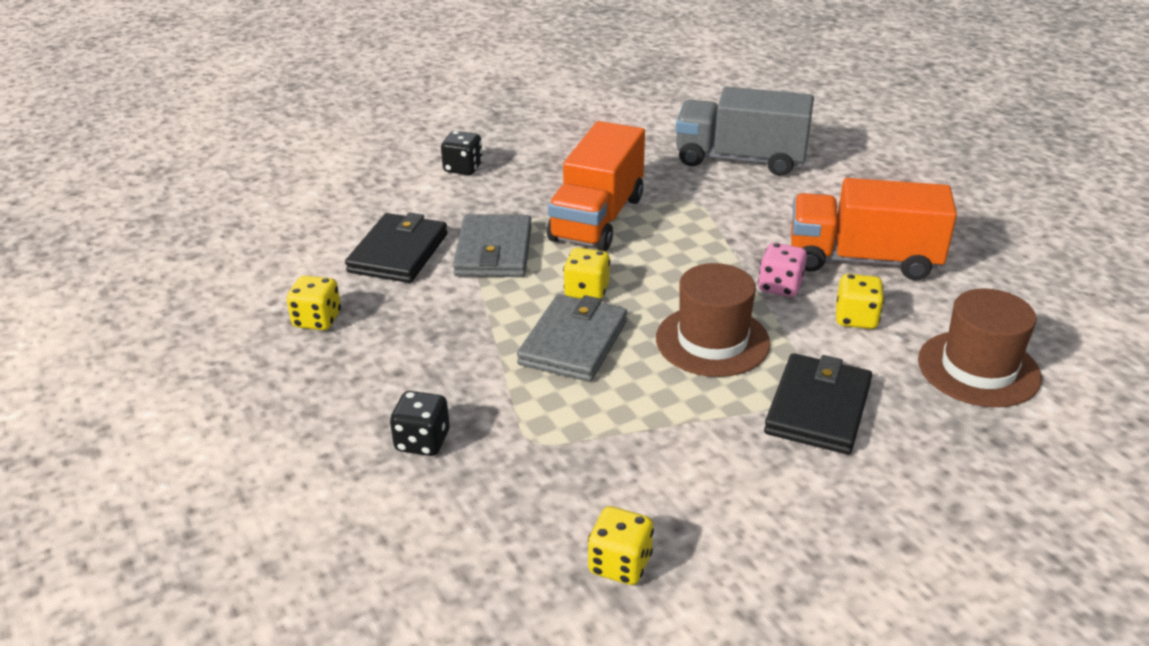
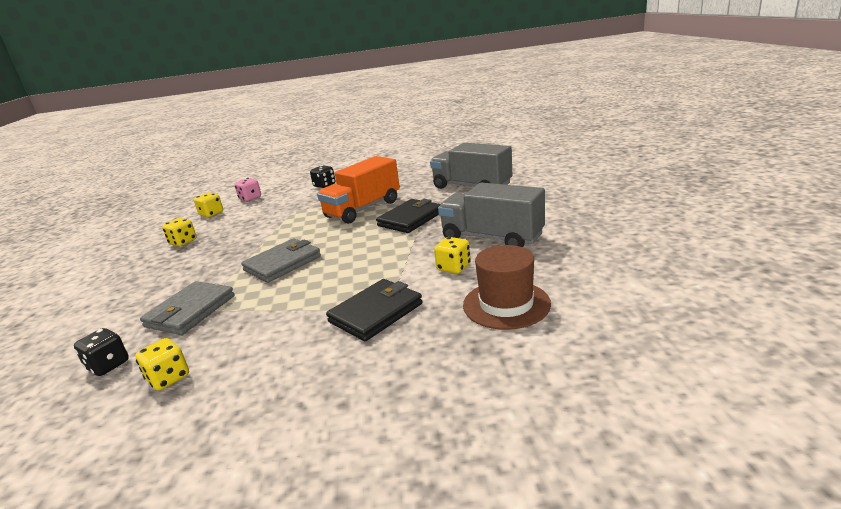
camera: 25 degrees right, 10 degrees down
black wallet [345,213,448,283] -> black wallet moved to [376,199,440,233]
black dice [390,391,450,456] -> black dice moved to [74,328,129,376]
grey wallet [453,214,532,277] -> grey wallet moved to [140,281,235,335]
yellow dice [563,248,610,299] -> yellow dice moved to [194,193,223,217]
brown hat [656,263,770,377] -> none
pink dice [758,243,807,297] -> pink dice moved to [235,178,261,201]
orange truck [791,178,957,280] -> grey truck [438,183,545,247]

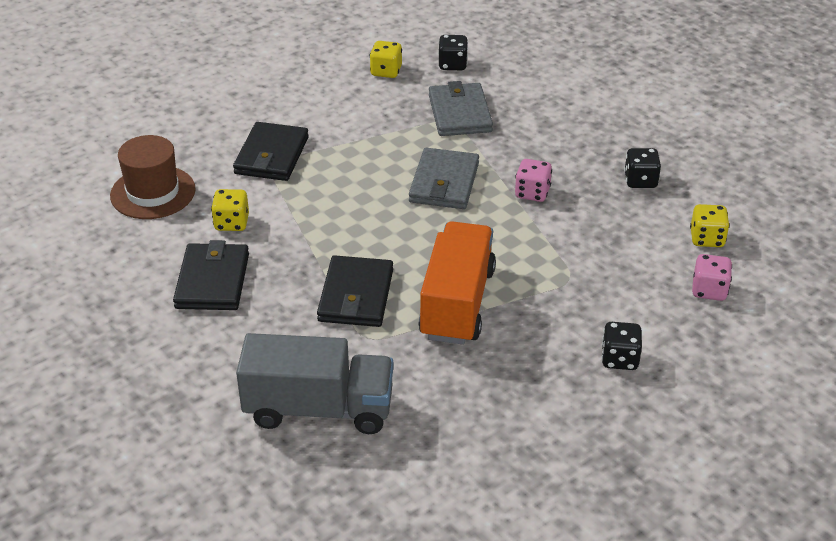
camera: 145 degrees right, 15 degrees up
yellow dice [162,218,197,246] -> black dice [624,148,661,188]
grey truck [438,183,545,247] -> black wallet [173,240,249,310]
none -> pink dice [515,159,552,202]

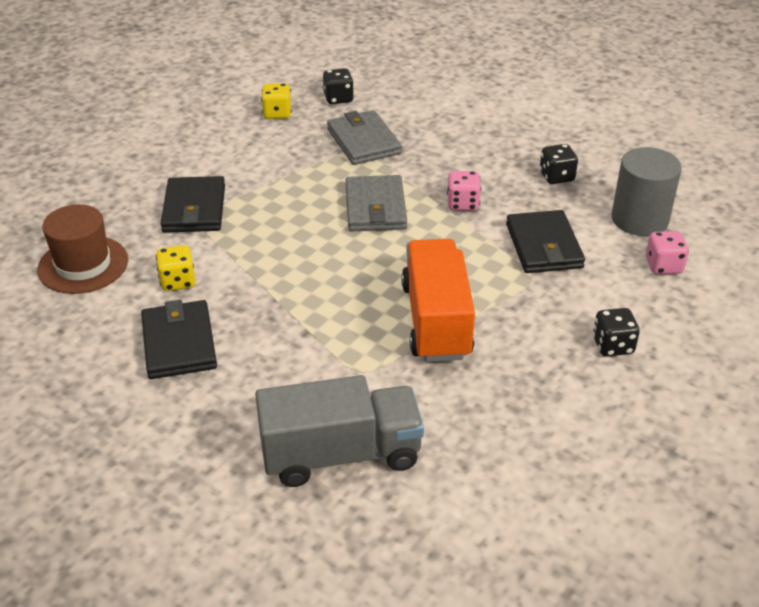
camera: 15 degrees left, 0 degrees up
black wallet [317,255,393,327] -> black wallet moved to [506,210,585,273]
yellow dice [690,204,730,247] -> grey cylinder [611,147,682,236]

